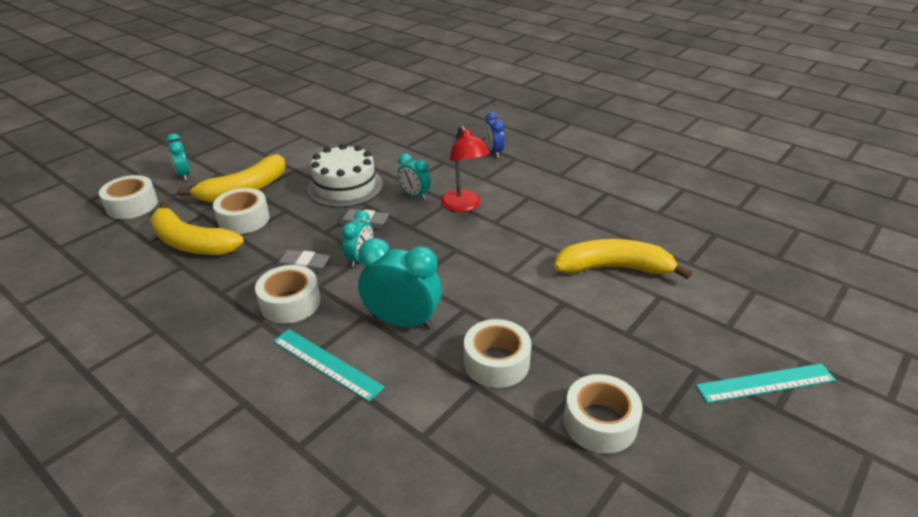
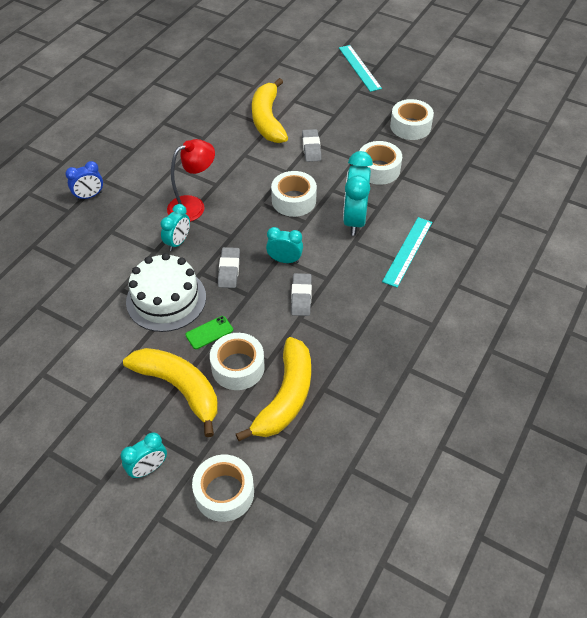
camera: 100 degrees left, 15 degrees up
white tape [255,265,320,324] -> white tape moved to [271,171,317,217]
none -> green phone [185,316,233,349]
none -> grey eraser [302,129,322,162]

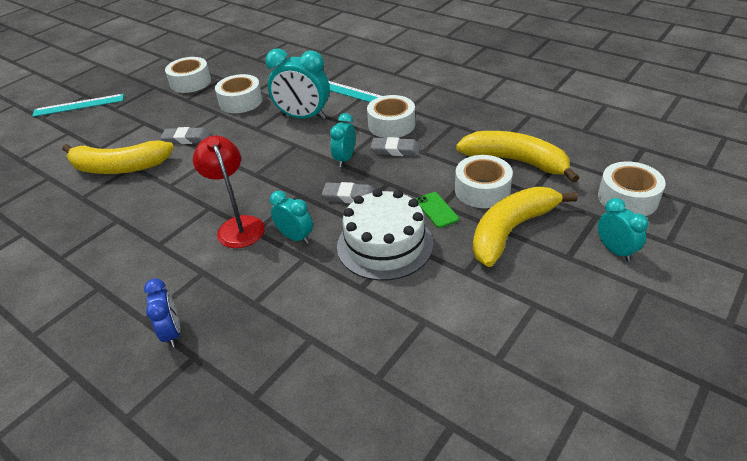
camera: 80 degrees left, 10 degrees down
white tape [271,171,317,217] -> white tape moved to [367,95,415,138]

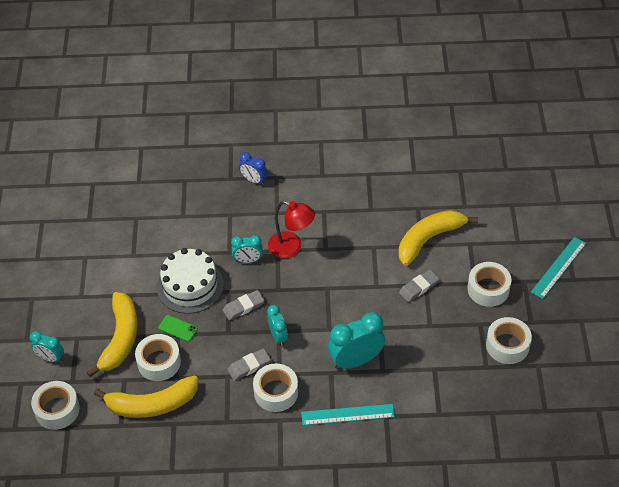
camera: 140 degrees right, 10 degrees up
white tape [215,74,263,113] -> white tape moved to [467,262,511,307]

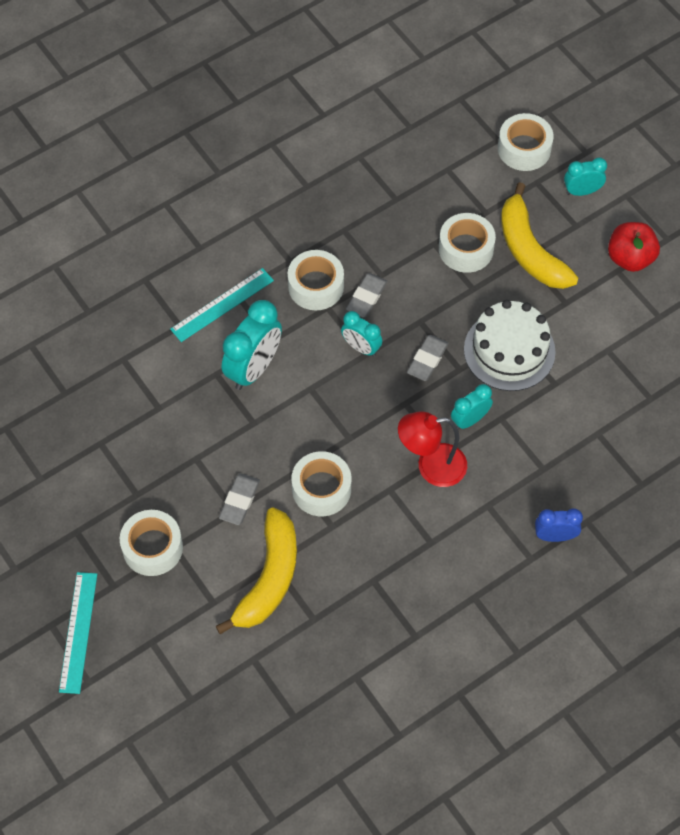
camera: 145 degrees right, 10 degrees up
yellow banana [94,375,198,418] -> none
green phone [158,315,198,342] -> none
white tape [486,317,532,364] -> white tape moved to [291,451,351,516]
none -> red apple [608,222,660,272]

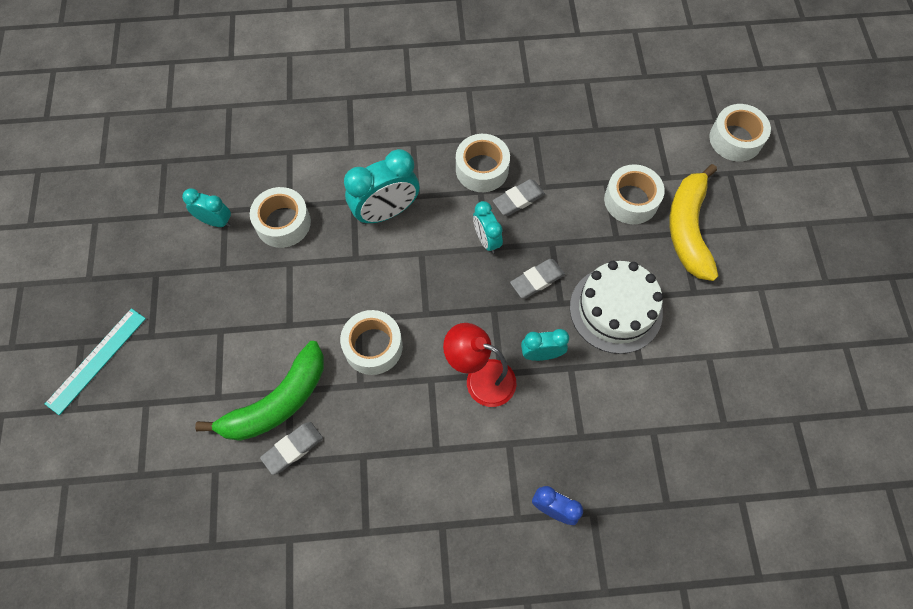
camera: 30 degrees right, 5 degrees up
white tape [120,510,183,576] -> white tape moved to [250,187,311,248]
turquoise ruler [170,268,274,342] -> none
yellow banana [216,507,297,634] -> green banana [195,341,324,441]
grey eraser [219,474,260,525] -> grey eraser moved to [260,422,323,475]
turquoise clock [564,158,607,196] -> turquoise clock moved to [182,188,231,227]
red apple [608,222,660,272] -> none

